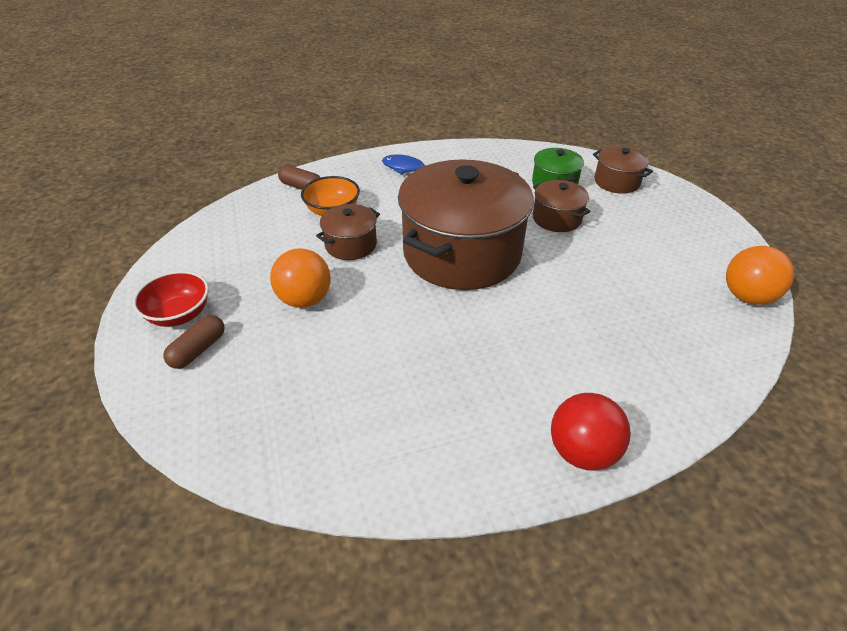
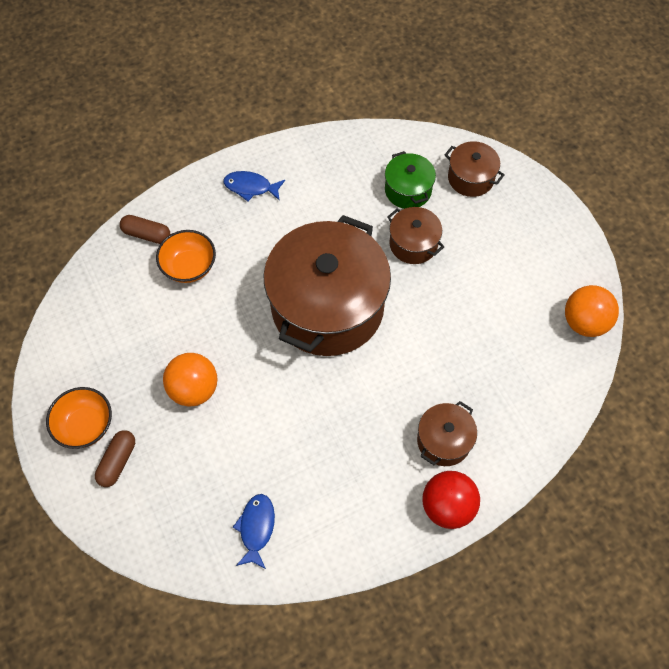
camera: 10 degrees left, 20 degrees up
red bowl [133,271,209,327] -> orange bowl [46,387,112,449]
brown pot [316,204,380,260] -> brown pot moved to [417,401,477,466]
none -> blue fish [233,494,275,569]

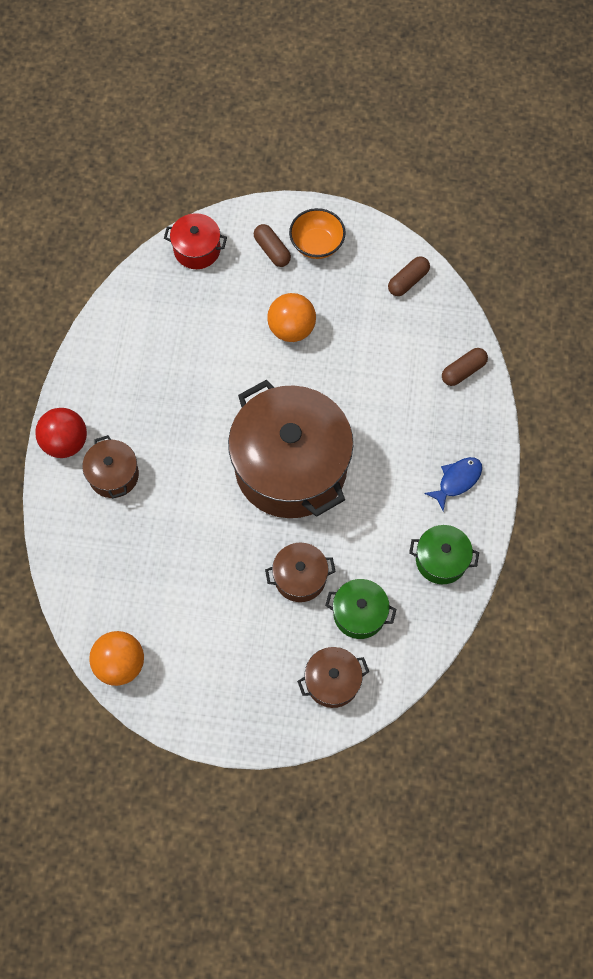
camera: 125 degrees right, 5 degrees up
orange bowl [156,230,216,283] -> none
blue fish [233,494,275,569] -> none
none -> red pot [164,213,227,269]
none -> brown capsule [388,256,430,296]
none -> green pot [409,525,479,584]

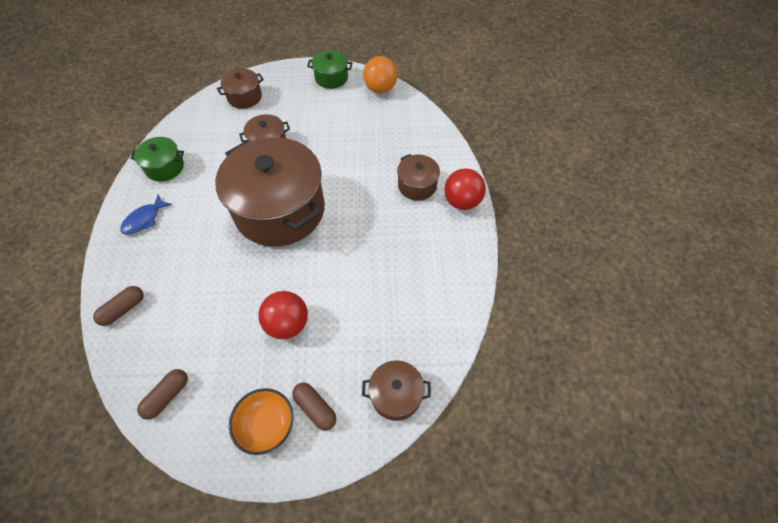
camera: 170 degrees right, 10 degrees down
red pot [164,213,227,269] -> brown pot [362,360,431,421]
orange ball [268,293,316,342] -> red ball [258,291,308,339]
green pot [325,579,397,639] -> green pot moved to [307,50,353,89]

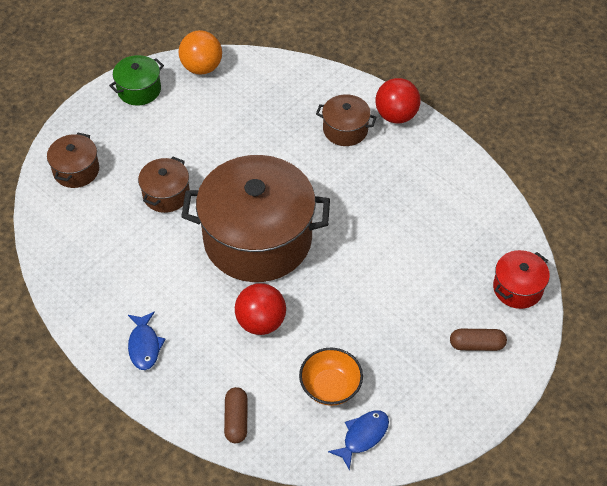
camera: 45 degrees left, 5 degrees down
green pot [130,137,184,182] -> none
brown capsule [137,369,188,420] -> blue fish [328,410,389,470]
orange bowl [229,388,293,455] -> orange bowl moved to [299,348,363,406]
red ball [258,291,308,339] -> red ball moved to [235,283,286,335]
brown pot [362,360,431,421] -> red pot [493,250,550,309]

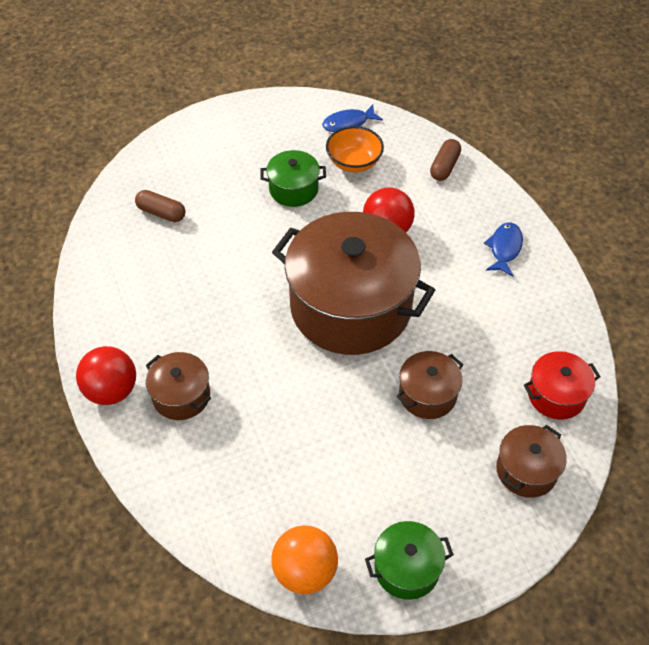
camera: 155 degrees left, 0 degrees up
brown capsule [450,329,507,351] -> brown capsule moved to [135,190,186,222]
red pot [493,250,550,309] -> red pot moved to [524,351,601,420]
none -> green pot [261,150,326,207]

